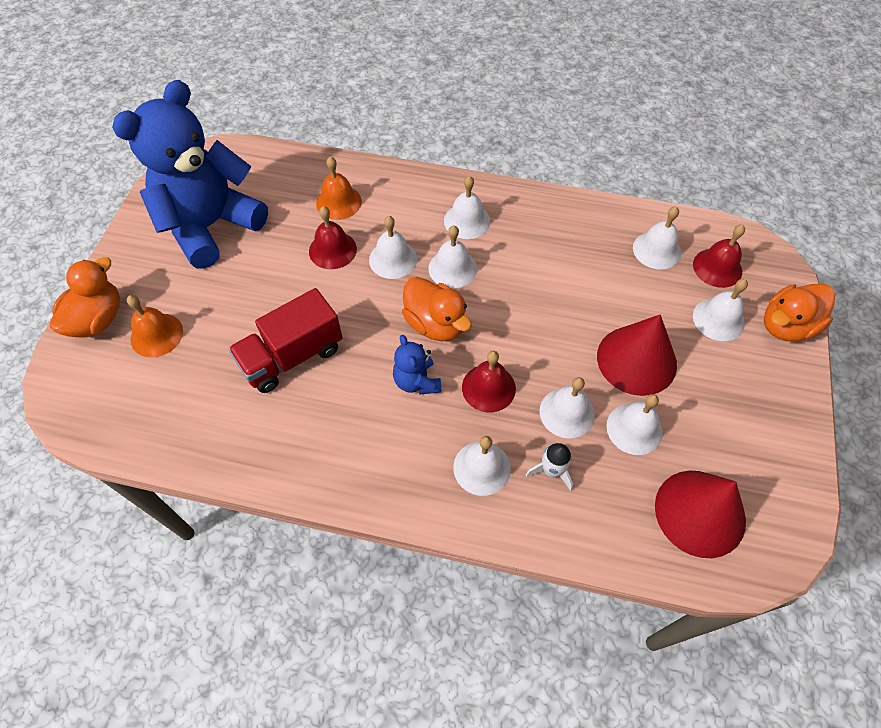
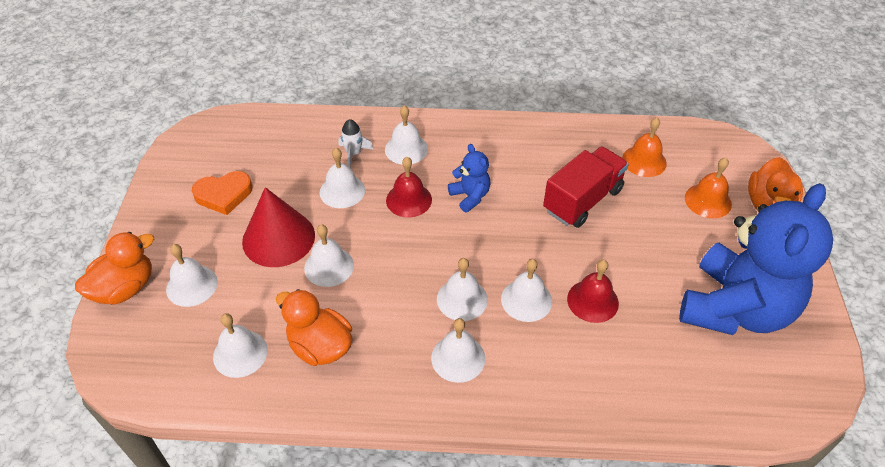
camera: 170 degrees right, 10 degrees down
orange bell [316,156,362,220] -> orange bell moved to [622,118,667,177]
orange duck [402,277,472,341] -> orange duck moved to [276,289,353,366]
white bell [606,394,663,455] -> white bell moved to [304,224,354,287]
red cone [655,471,746,558] -> none
red bell [693,225,745,288] -> none
none -> orange heart [192,171,253,215]

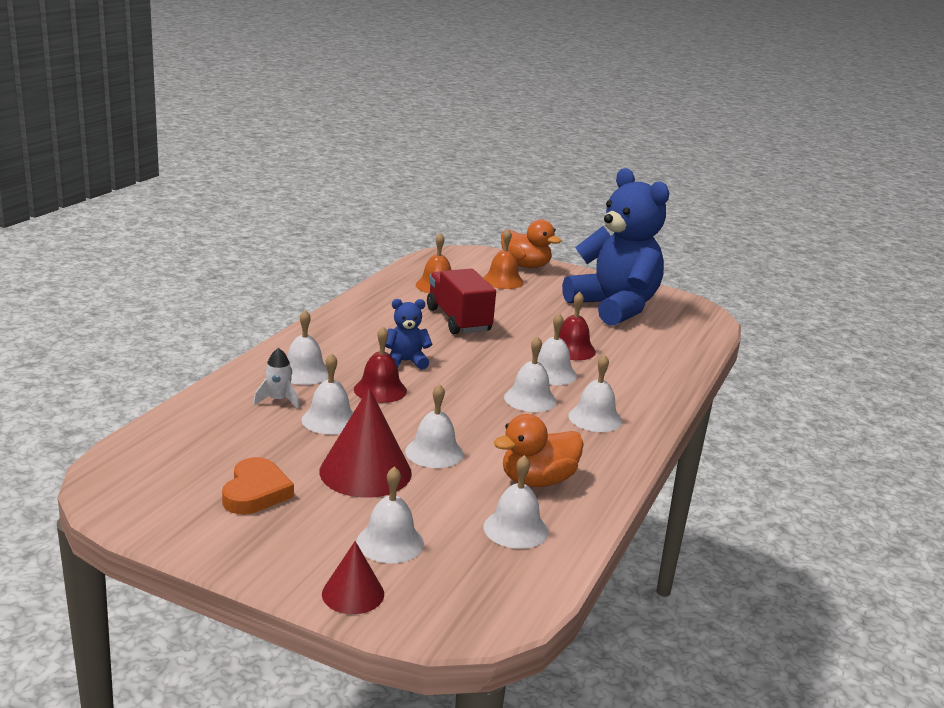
camera: 70 degrees left, 25 degrees down
orange duck [75,232,154,304] -> red cone [322,541,384,614]

